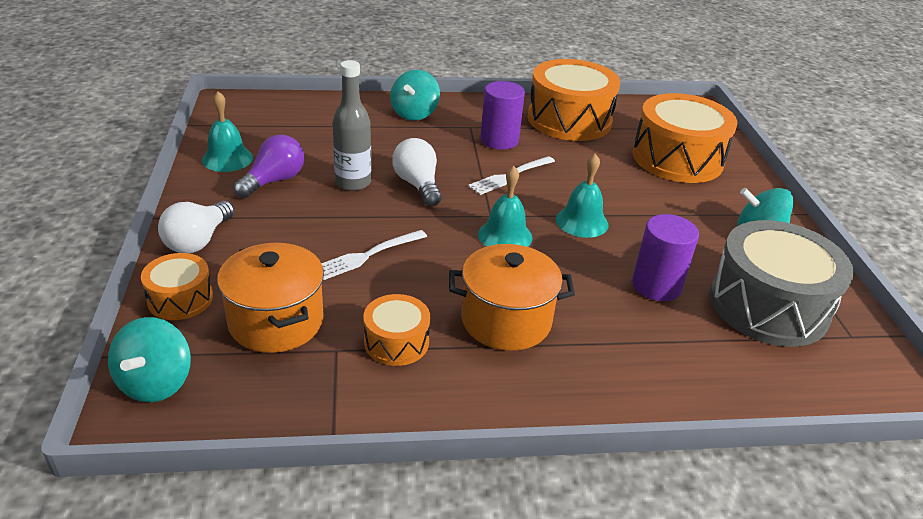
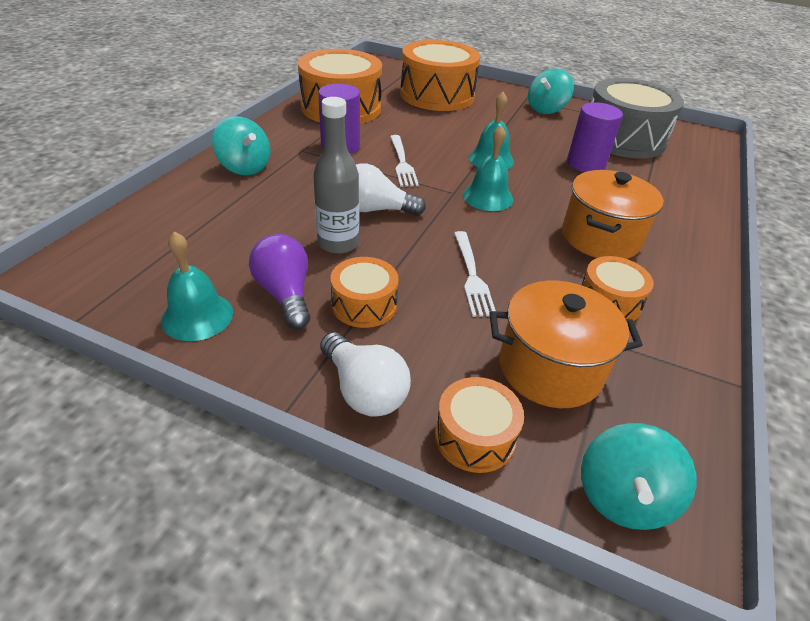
camera: 60 degrees left, 5 degrees up
turquoise spinning top [108,317,191,402] -> turquoise spinning top turned 75 degrees clockwise [581,423,697,530]
none -> orange drum [330,257,398,328]

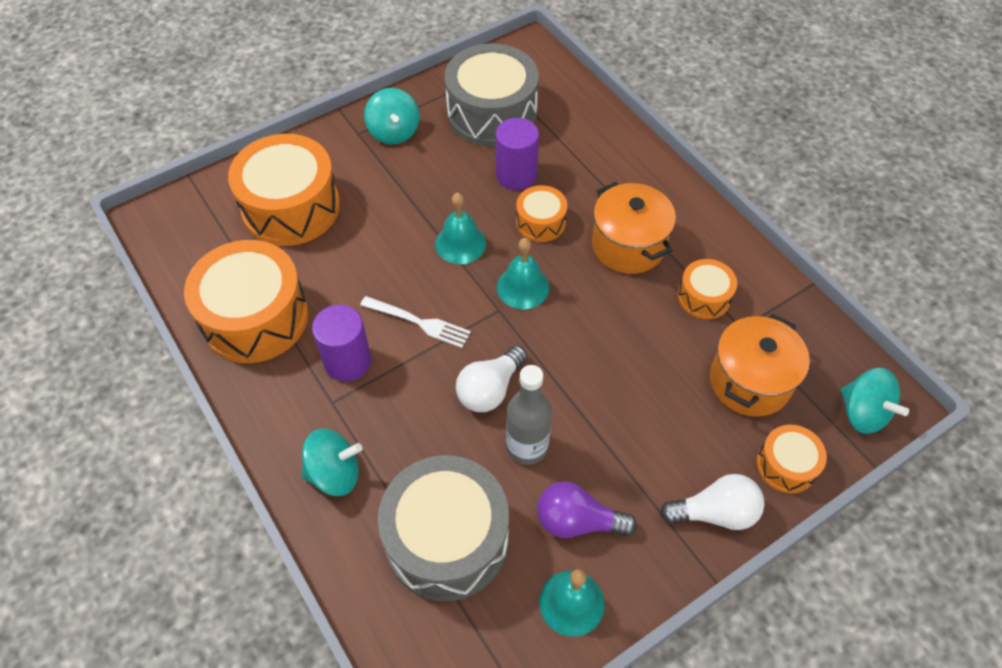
camera: 55 degrees left, 15 degrees up
orange drum [330,257,398,328] -> orange drum moved to [516,185,567,242]
white fork [454,231,496,317] -> none
none -> grey drum [378,455,509,601]

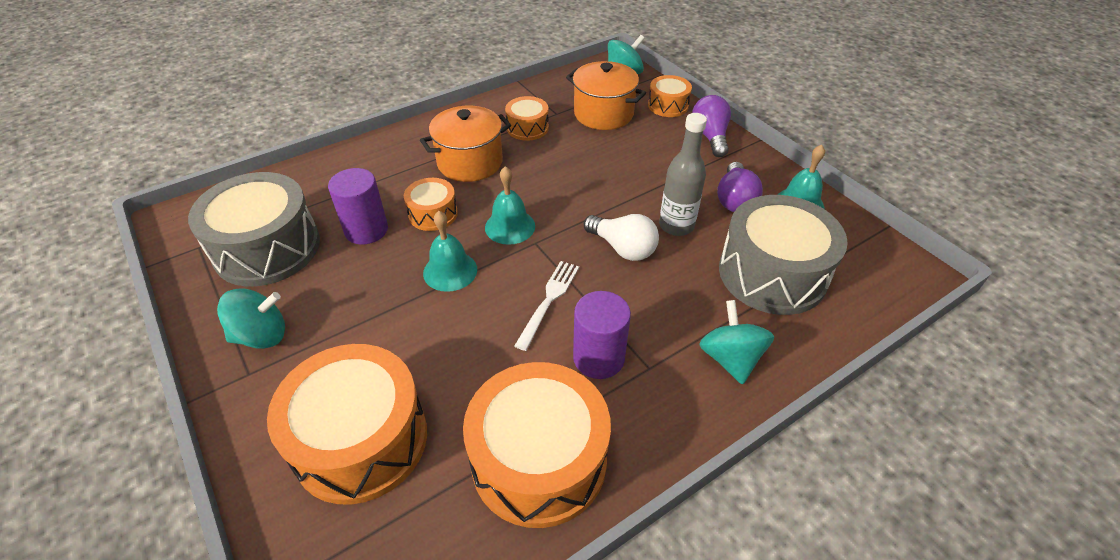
camera: 90 degrees left, 10 degrees down
white light bulb [660,474,765,530] -> purple light bulb [692,95,731,157]

